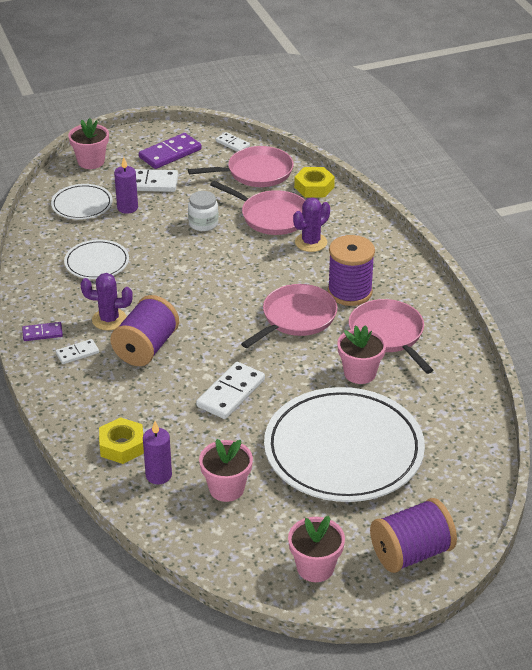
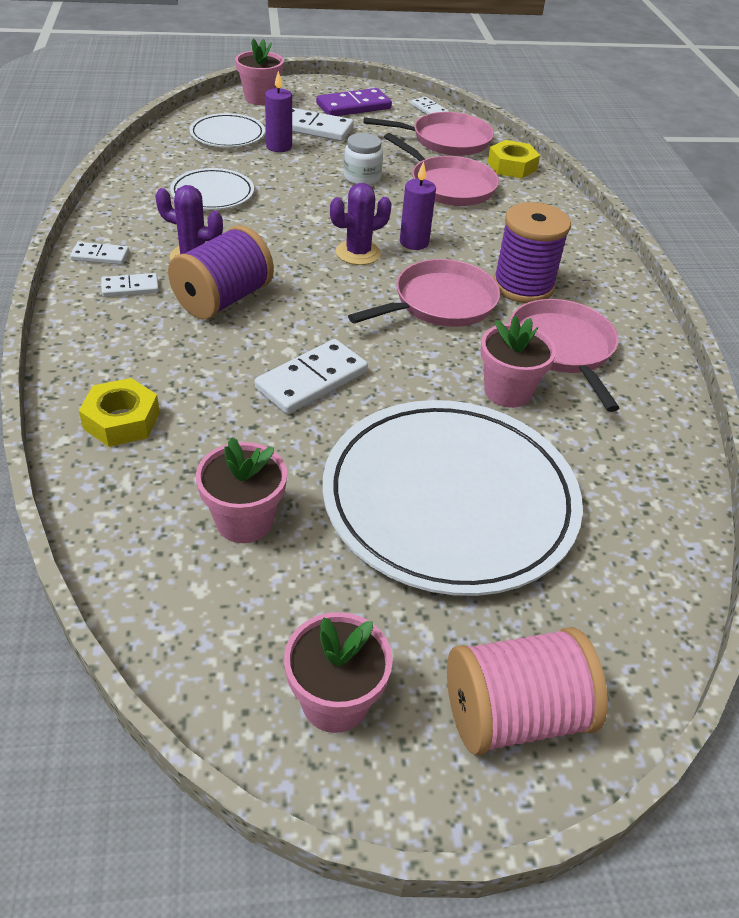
camera: 10 degrees right, 5 degrees up
purple domino [22,322,63,341] -> white domino [70,242,129,265]
purple candle [143,421,172,484] -> purple candle moved to [400,162,436,250]
purple cactus [293,197,330,252] -> purple cactus moved to [330,183,392,265]
purple spool [370,498,457,573] -> pink spool [447,627,608,755]

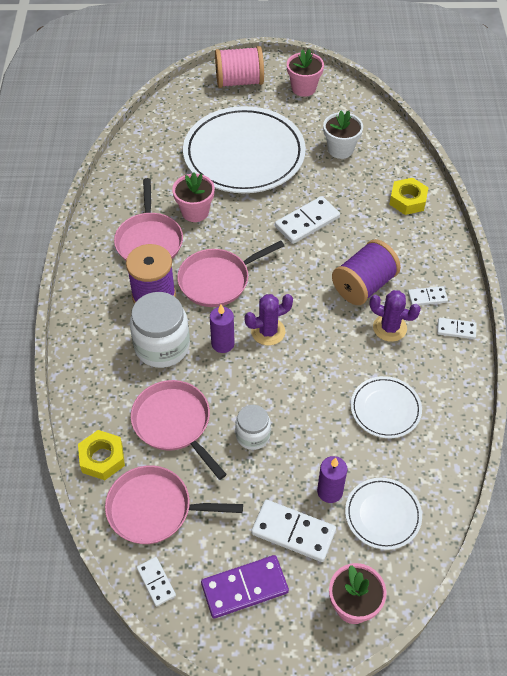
camera: 170 degrees left, 10 degrees up
pink flower pot [196,437,287,543] -> white flower pot [323,111,363,159]
none -> white jar [130,292,190,368]

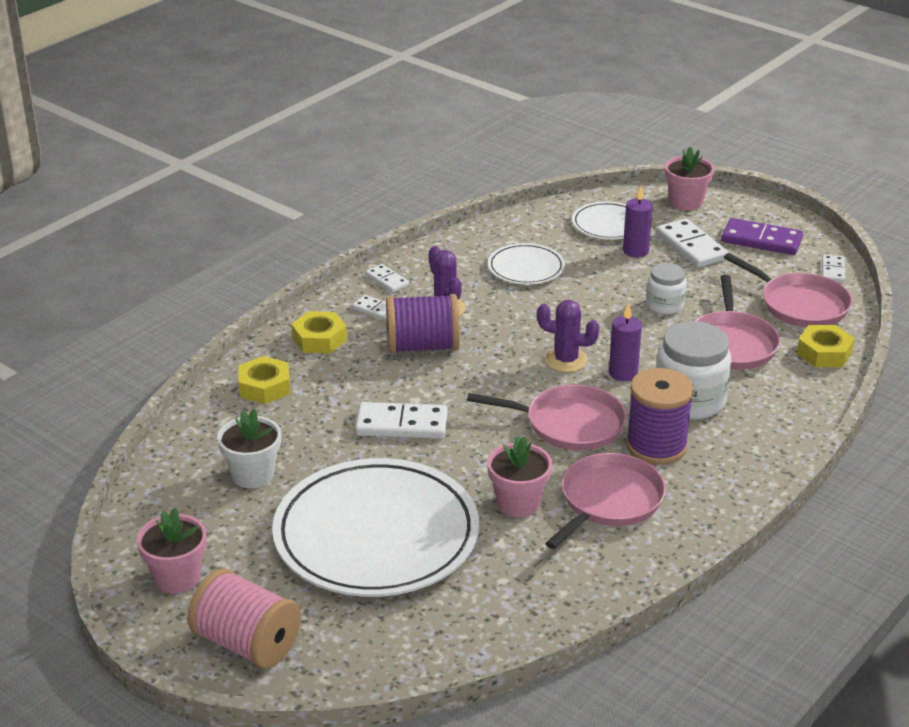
camera: 140 degrees left, 20 degrees down
none -> yellow nut [291,311,347,353]

